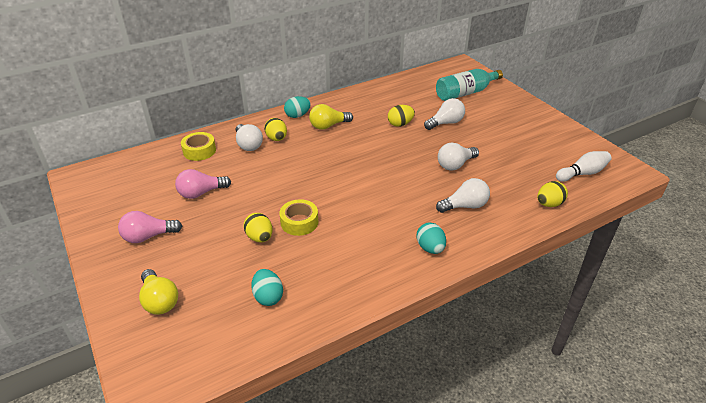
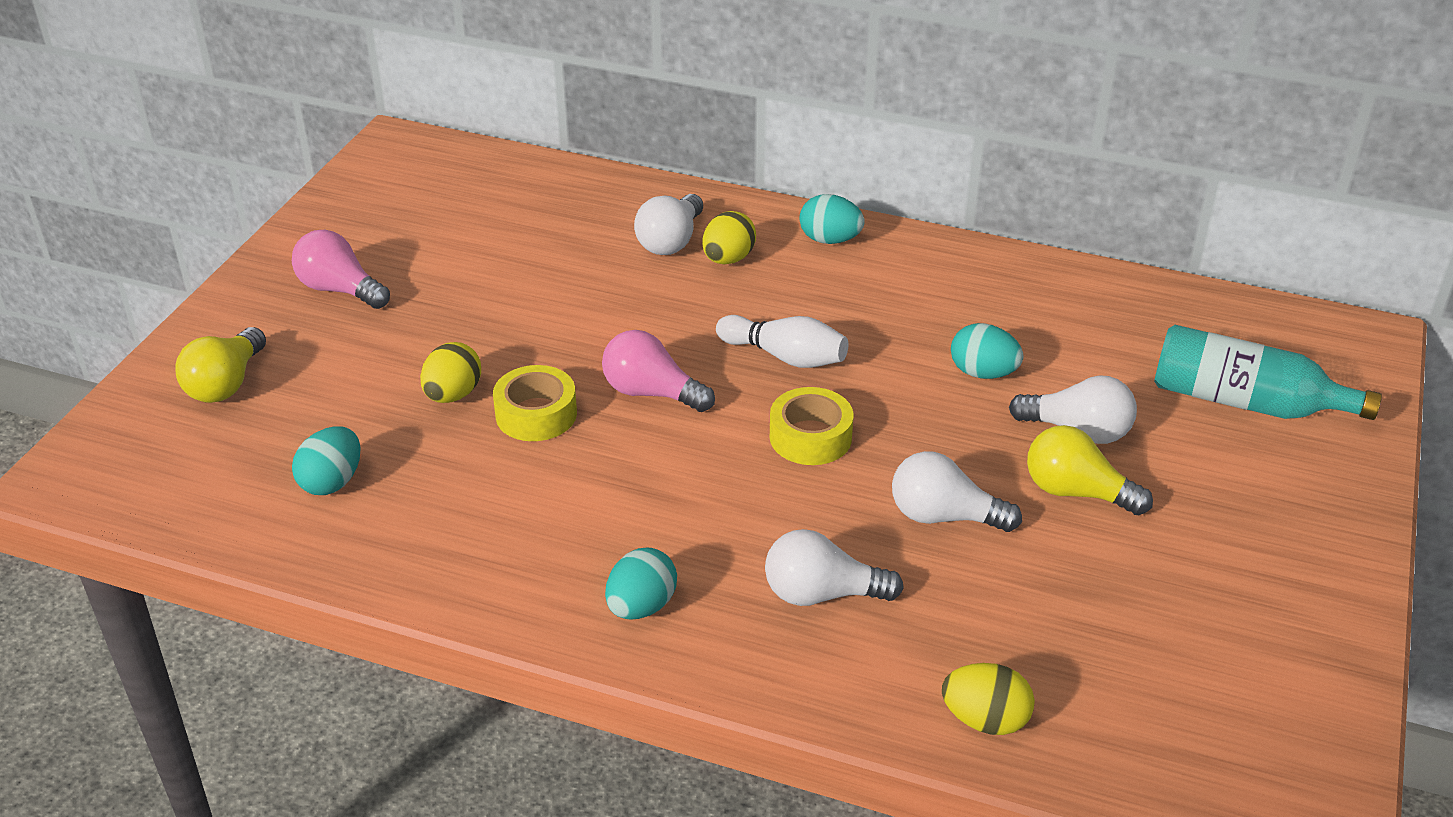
camera: 50 degrees right, 0 degrees up
pink light bulb [175,169,231,199] -> pink light bulb moved to [602,330,715,412]
yellow tape [181,132,216,161] -> yellow tape moved to [770,387,854,465]
yellow light bulb [309,104,353,130] -> yellow light bulb moved to [1027,425,1153,515]
yellow egg [388,105,415,127] -> turquoise egg [951,323,1023,379]
white light bulb [436,178,490,213] -> white light bulb turned 150 degrees clockwise [765,529,904,606]
white bowling pin [556,151,611,182] -> white bowling pin moved to [716,315,848,368]

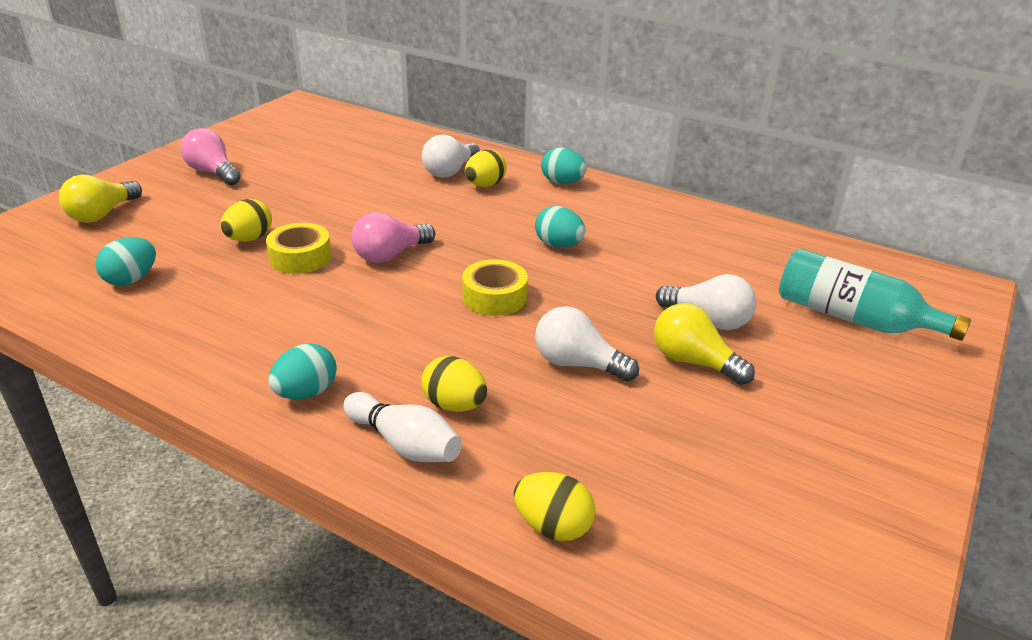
camera: 10 degrees right, 5 degrees down
pink light bulb [602,330,715,412] -> pink light bulb turned 75 degrees counterclockwise [351,212,435,263]
white bowling pin [716,315,848,368] -> white bowling pin moved to [343,392,462,462]
white light bulb [765,529,904,606] -> yellow egg [421,356,487,412]
turquoise egg [951,323,1023,379] -> turquoise egg moved to [535,206,585,248]

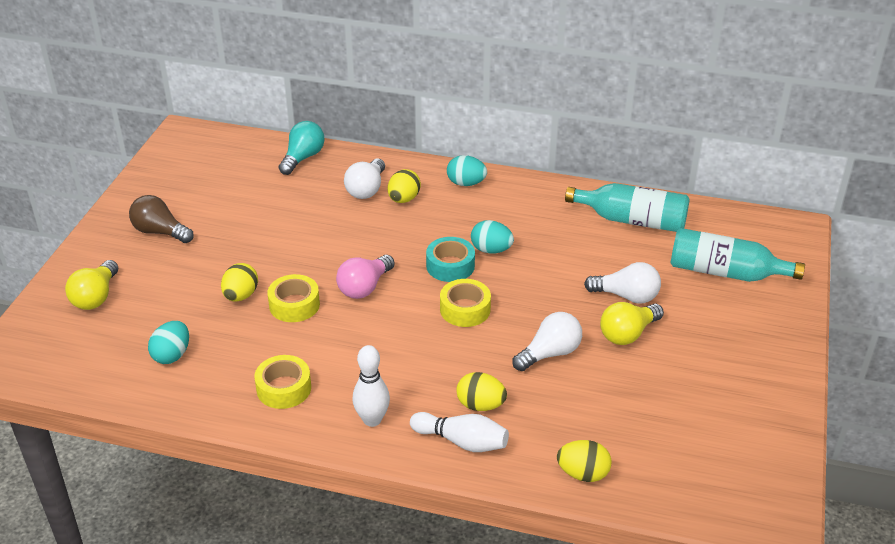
camera: 15 degrees left, 5 degrees up
pink light bulb [180,128,241,185] -> brown light bulb [129,195,194,243]
turquoise egg [268,343,337,400] -> white bowling pin [352,345,390,427]
white light bulb [535,306,639,382] -> white light bulb turned 135 degrees clockwise [513,312,582,371]
yellow light bulb [654,303,755,385] -> yellow light bulb turned 60 degrees counterclockwise [600,302,664,345]
none -> yellow tape [254,355,311,409]
none -> turquoise light bulb [279,121,325,175]
none -> turquoise tape [426,237,475,282]
none -> turquoise bottle [565,183,690,232]

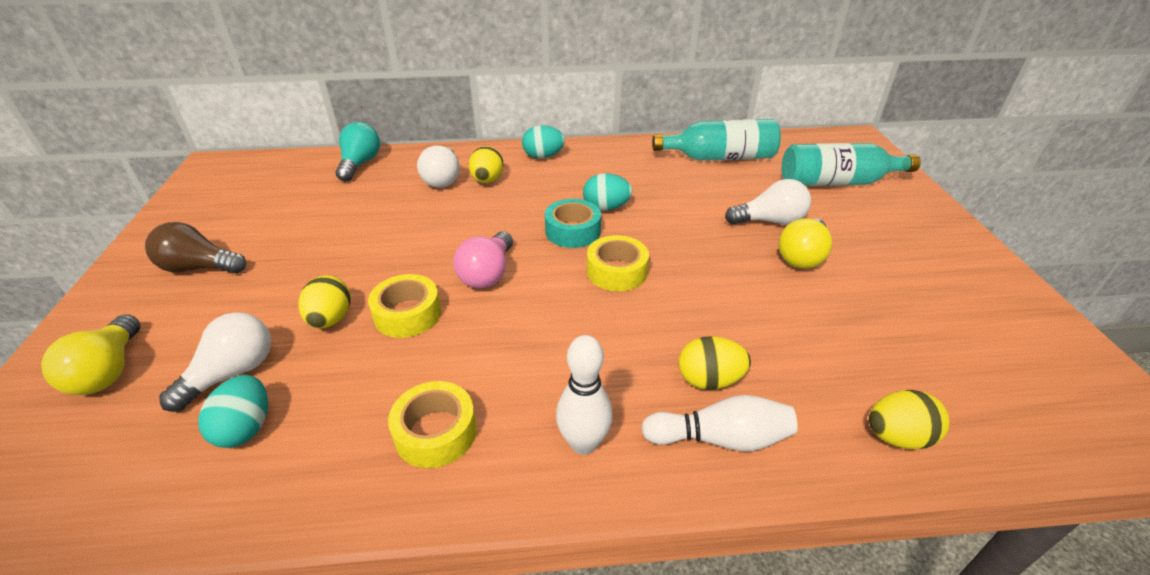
camera: 20 degrees left, 0 degrees up
white light bulb [513,312,582,371] -> white light bulb moved to [159,312,271,412]

